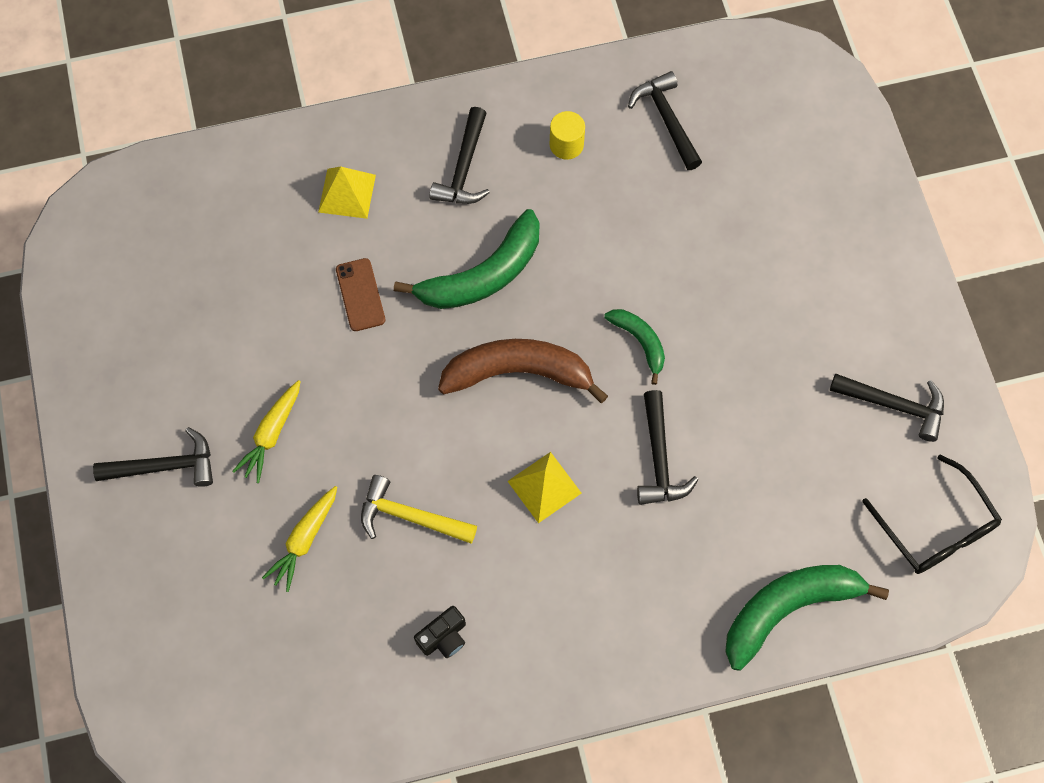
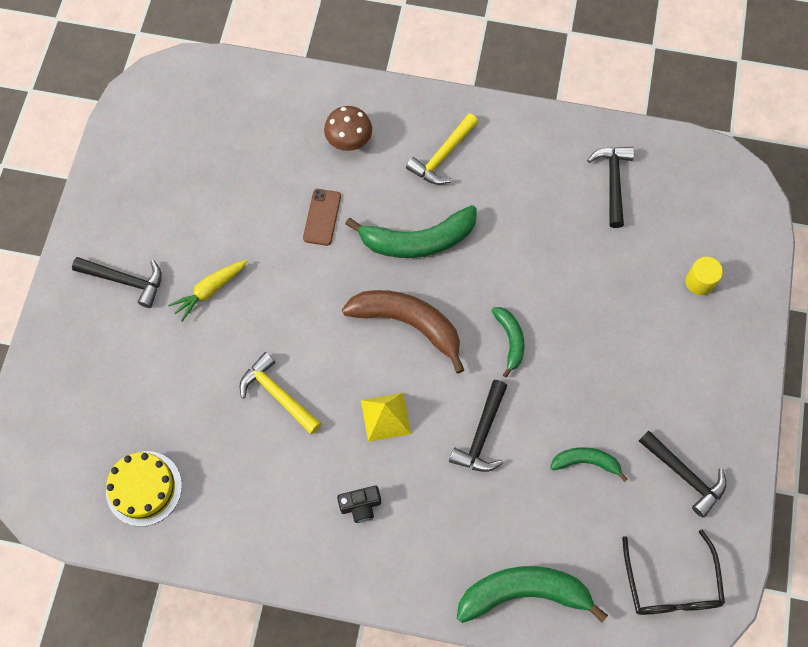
camera: 25 degrees right, 0 degrees up
yellow carrot [262,486,337,592] -> none
yellow pyramid [318,167,376,219] -> brown mushroom [324,106,372,151]
black camera [414,606,466,658] -> black camera moved to [337,486,381,523]
black hammer [429,107,490,204] -> yellow hammer [406,113,478,185]
yellow cylinder [550,111,585,160] -> yellow cylinder moved to [685,257,723,295]
none -> yellow cake [106,451,182,527]
none -> green banana [550,447,628,482]

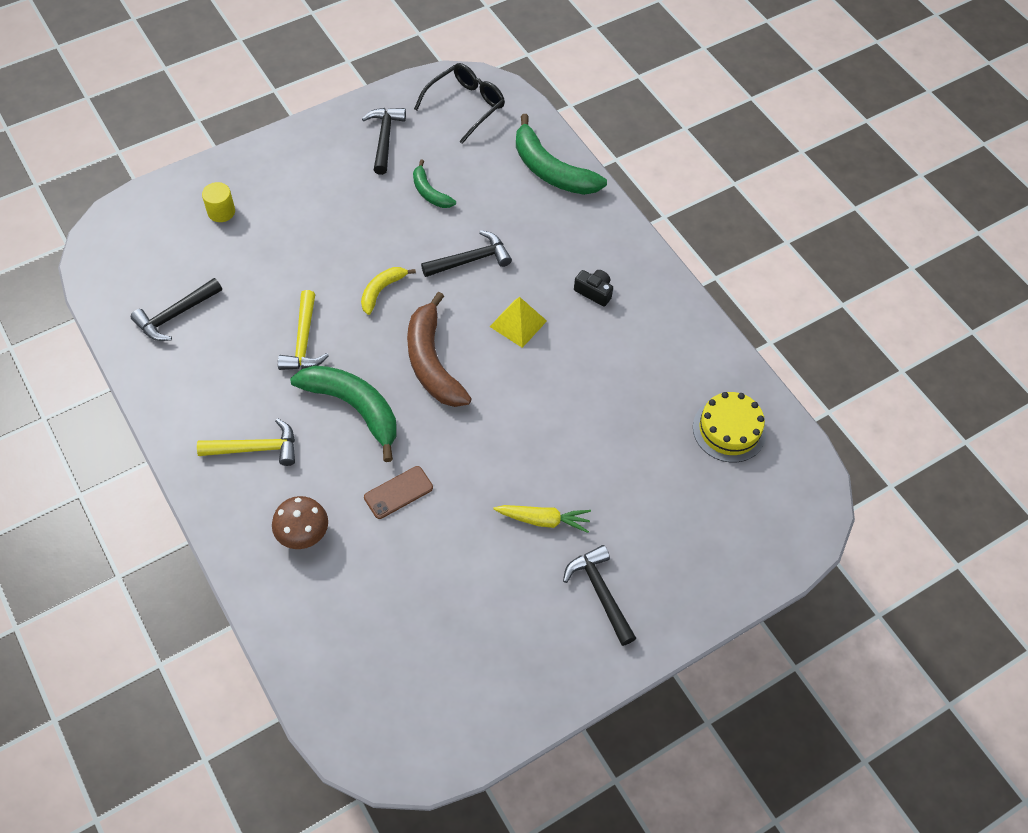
camera: 135 degrees left, 10 degrees down
yellow hammer [239,352,321,434] -> yellow hammer moved to [278,290,329,370]
green banana [491,307,525,378] -> yellow banana [361,267,416,315]

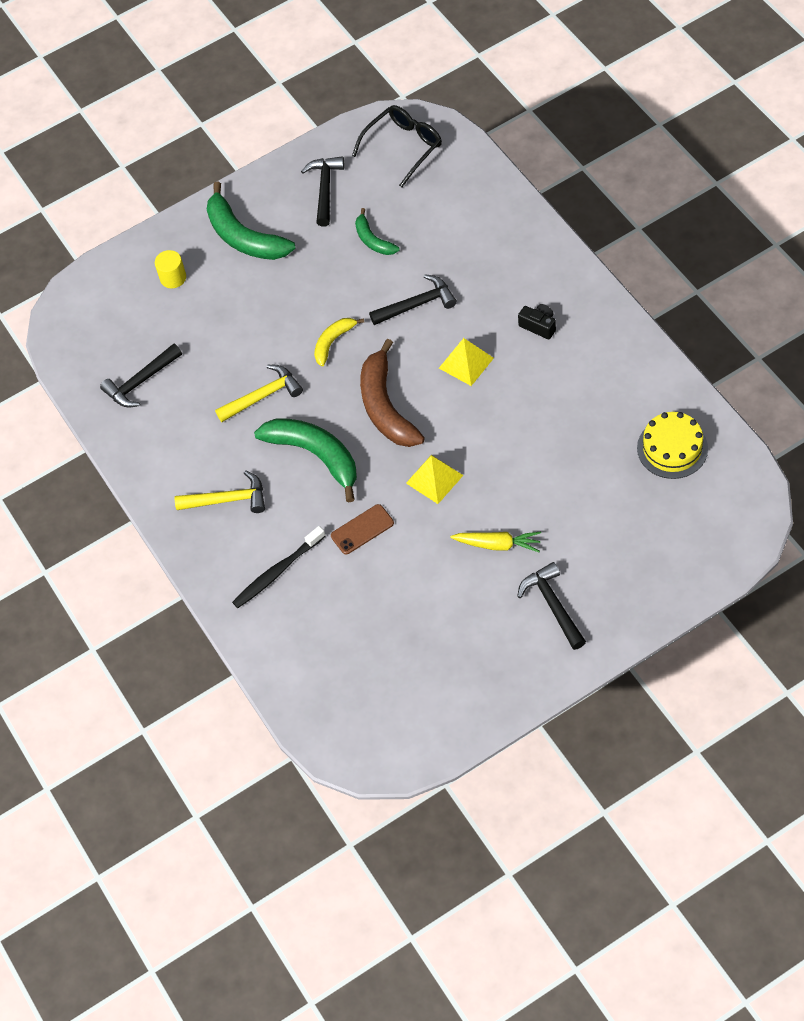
camera: 10 degrees right, 0 degrees up
brown mushroom [272,496,328,549] -> black toothbrush [232,526,326,608]
yellow hammer [278,290,329,370] -> yellow hammer turned 120 degrees counterclockwise [215,365,303,422]
green banana [516,114,607,195] -> green banana moved to [207,182,295,260]
none -> yellow pyramid [406,455,463,504]

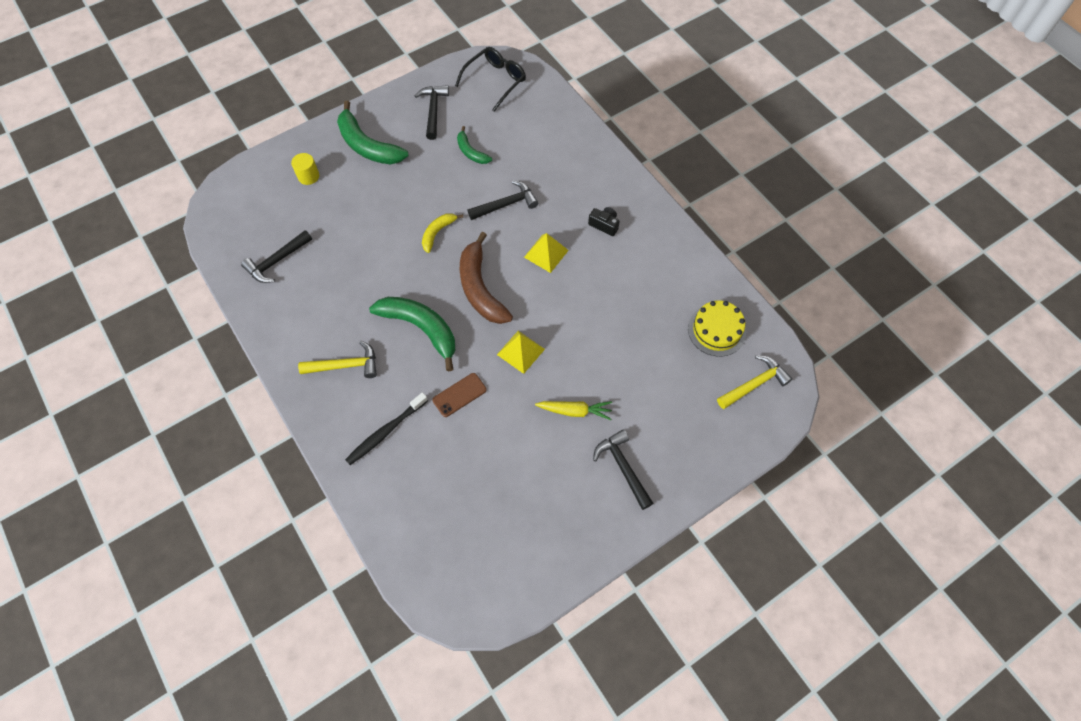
camera: 10 degrees left, 5 degrees up
yellow hammer [215,365,303,422] -> yellow hammer moved to [717,355,792,409]

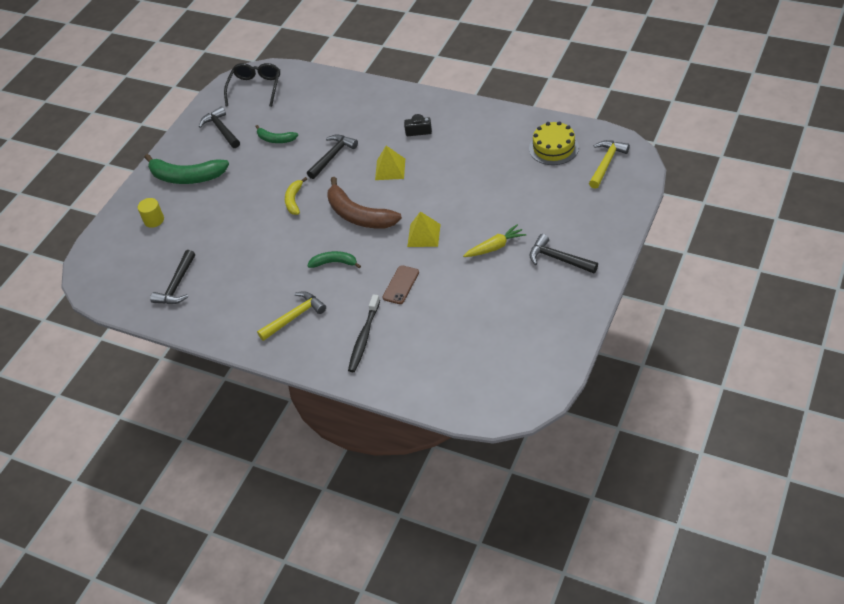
camera: 25 degrees left, 15 degrees down
green banana [369,297,455,372] -> green banana [307,251,361,268], size x0.54

